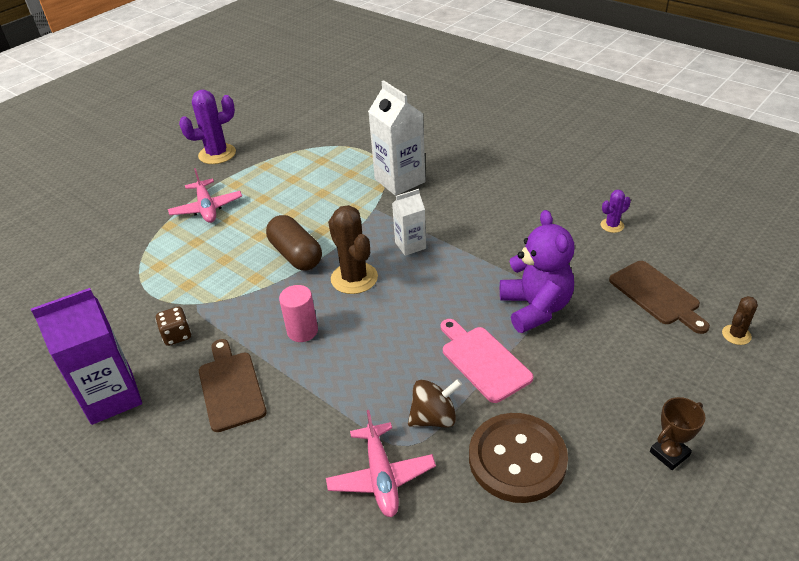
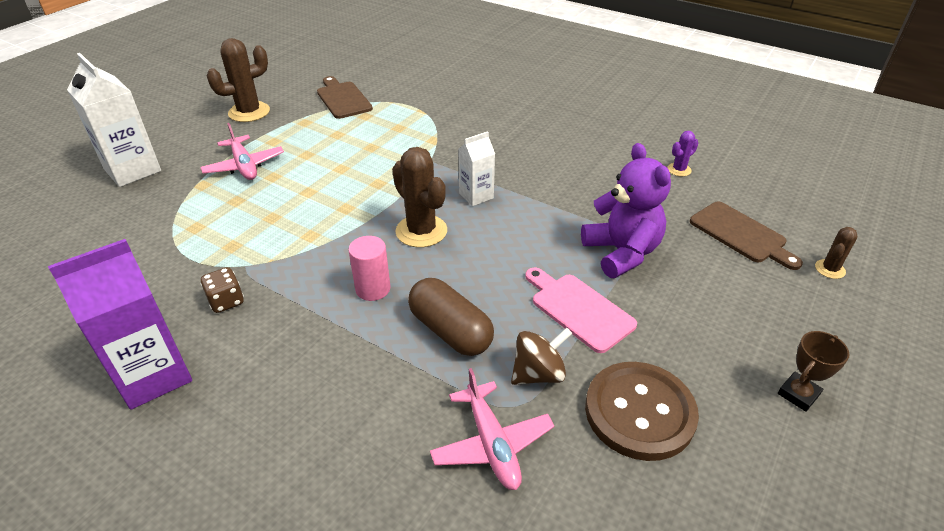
camera: 10 degrees left, 0 degrees up
purple cactus [179,90,236,164] -> brown cactus [207,38,270,122]
brown cutting board [199,339,267,432] -> brown cutting board moved to [317,76,373,119]
brown capsule [266,215,322,270] -> brown capsule moved to [408,278,494,356]
white carton [368,80,426,196] -> white carton moved to [67,53,161,187]

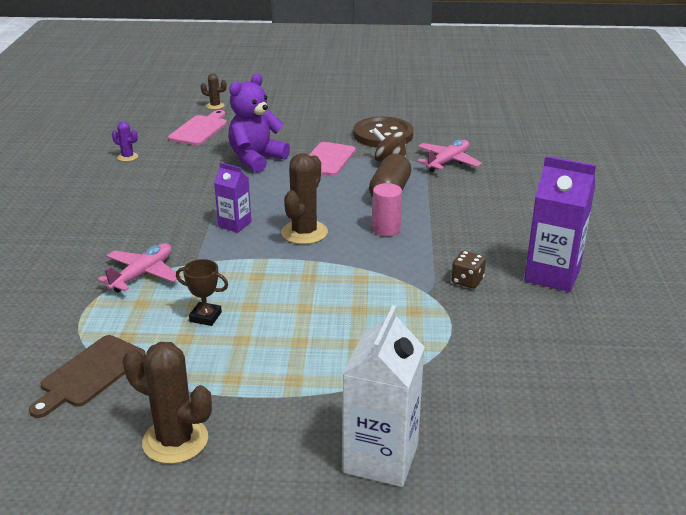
camera: 120 degrees left, 10 degrees down
pink plane [200,123,284,180] -> pink plane moved to [98,243,181,292]
white carton [459,131,495,206] -> purple carton [214,163,251,233]
brown cutting board [690,202,803,270] -> pink cutting board [168,110,227,146]
brown trophy [778,331,850,412] -> brown trophy moved to [176,259,228,326]

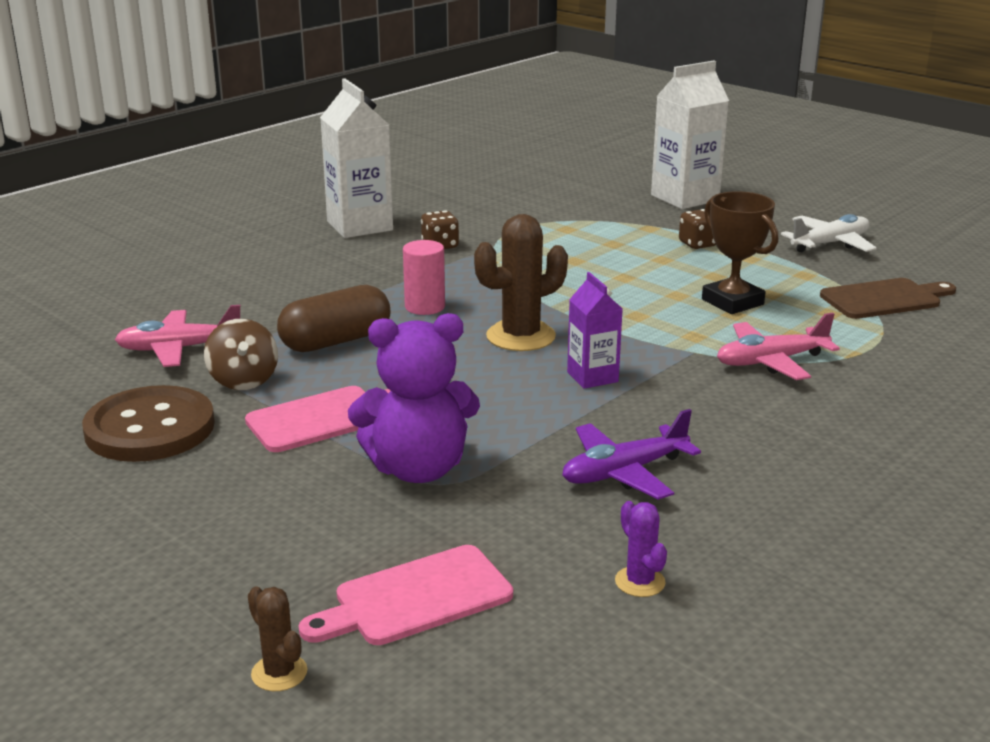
camera: 140 degrees left, 5 degrees down
brown cactus [123,342,212,464] -> white plane [781,214,877,252]
brown trophy [176,259,228,326] -> brown trophy [702,191,778,314], size x1.51
purple carton [524,156,596,292] -> white carton [320,78,393,238]
none -> purple plane [562,409,701,500]
none -> brown dice [679,209,716,249]

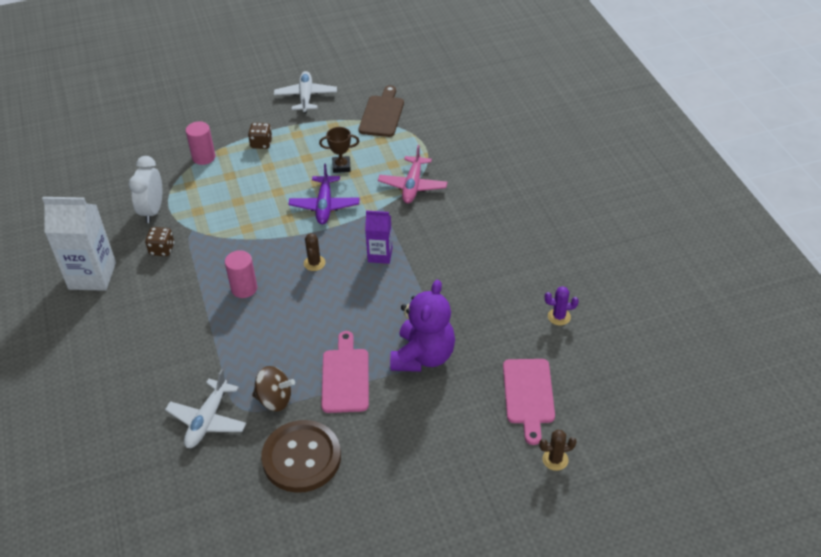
camera: 60 degrees left, 20 degrees up
pink plane [115,305,240,367] -> white plane [165,369,247,448]
brown capsule [277,285,390,352] -> none
brown cactus [474,214,568,351] -> brown cactus [304,233,325,271], size x0.52
purple plane [562,409,701,500] -> purple plane moved to [289,164,360,224]
white carton [651,61,729,209] -> none
brown trophy [702,191,778,314] -> brown trophy [319,127,359,173], size x0.66
none -> white clock [129,156,162,223]
none -> pink cylinder [186,121,215,165]

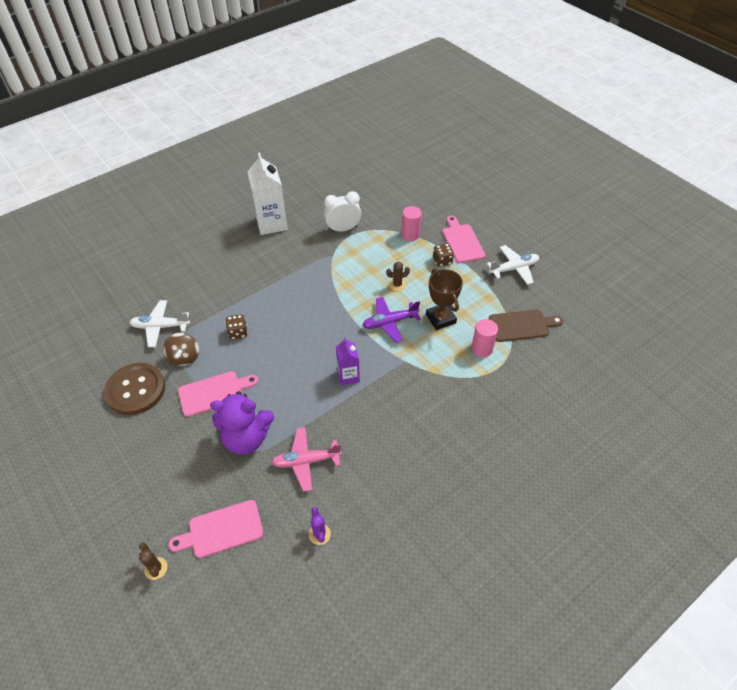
camera: 70 degrees right, 5 degrees up
brown dice [145,227,174,256] -> brown dice moved to [226,314,248,340]
pink cylinder [225,250,257,298] -> pink cylinder moved to [472,319,498,357]
brown cactus [304,233,325,271] -> brown cactus moved to [386,262,410,291]
brown trophy [319,127,359,173] -> brown trophy [426,269,463,330], size x1.51
pink plane [378,145,448,204] -> pink plane moved to [271,427,342,492]
none -> pink cutting board [442,216,485,263]

